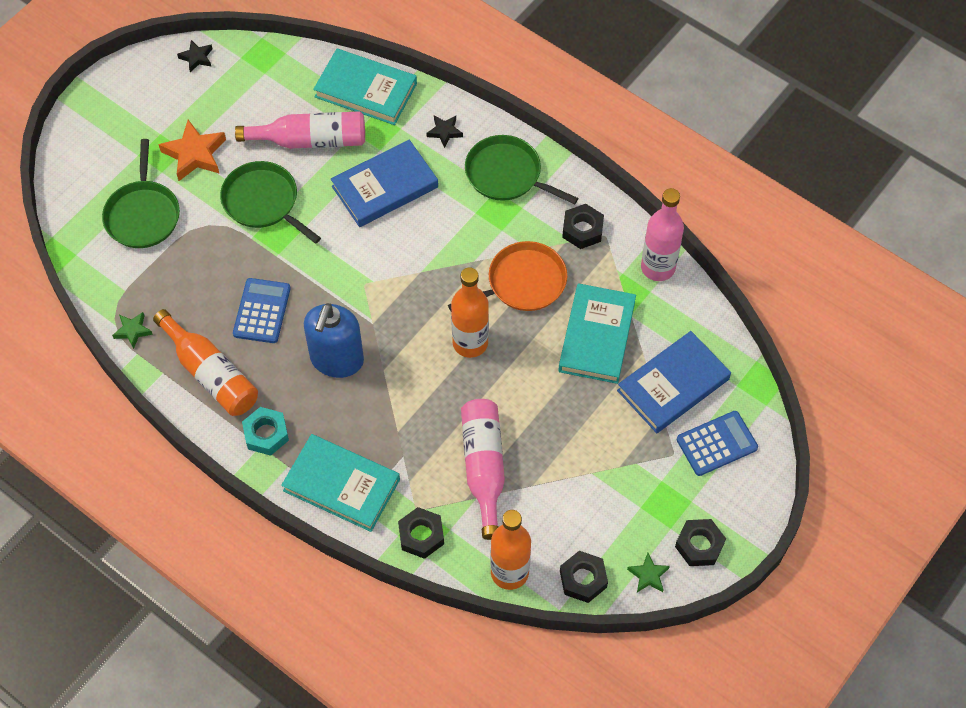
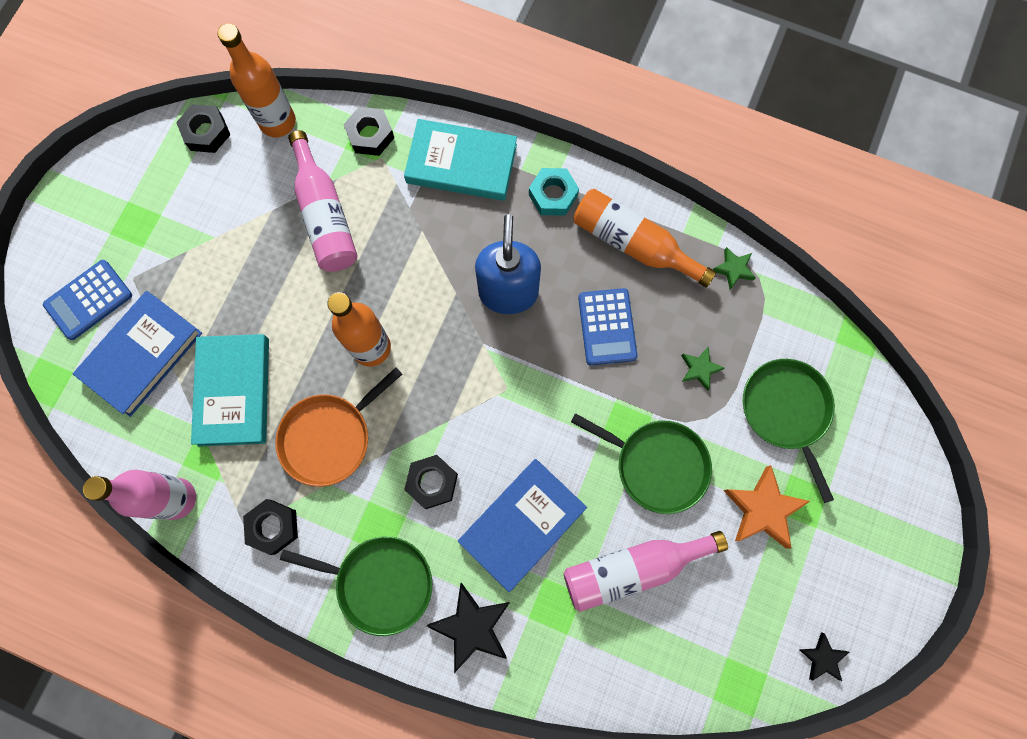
camera: 165 degrees right, 15 degrees up
turquoise book [313,49,417,125] -> none
black star [426,116,463,148] -> black star [427,583,510,673], size x1.80
green star [627,553,670,592] -> green star moved to [681,346,725,391]
black nut [675,519,726,566] -> black nut moved to [404,455,458,509]

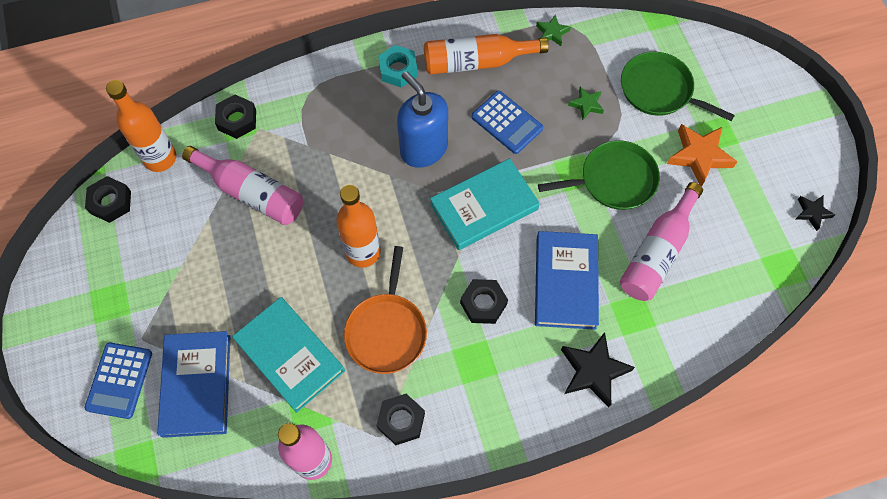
camera: 40 degrees left, 10 degrees down
green pan [280,536,433,636] -> none
turquoise book [404,119,517,201] -> turquoise book moved to [430,158,540,250]

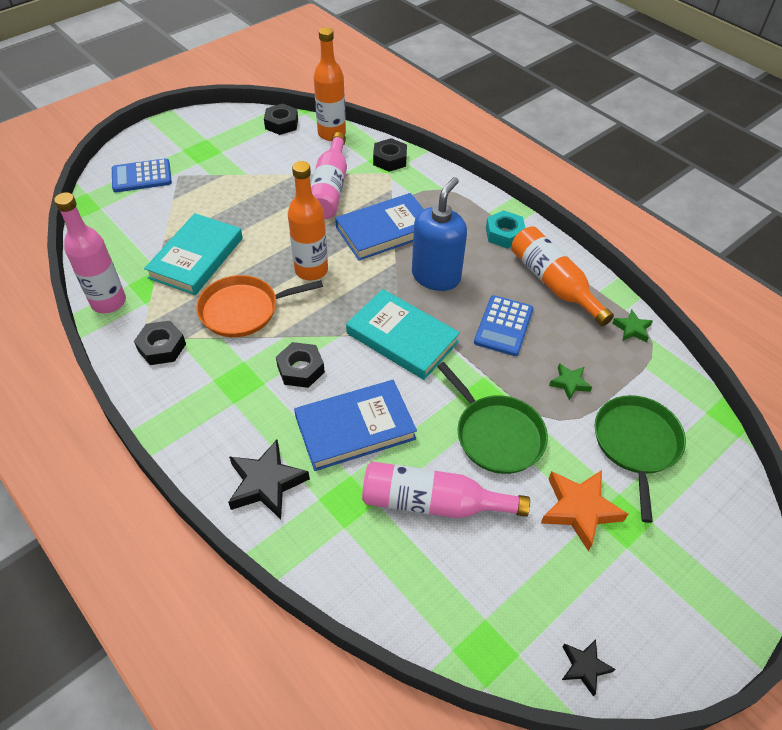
camera: 65 degrees right, 15 degrees down
blue book [157,331,230,438] -> blue book moved to [335,193,424,261]

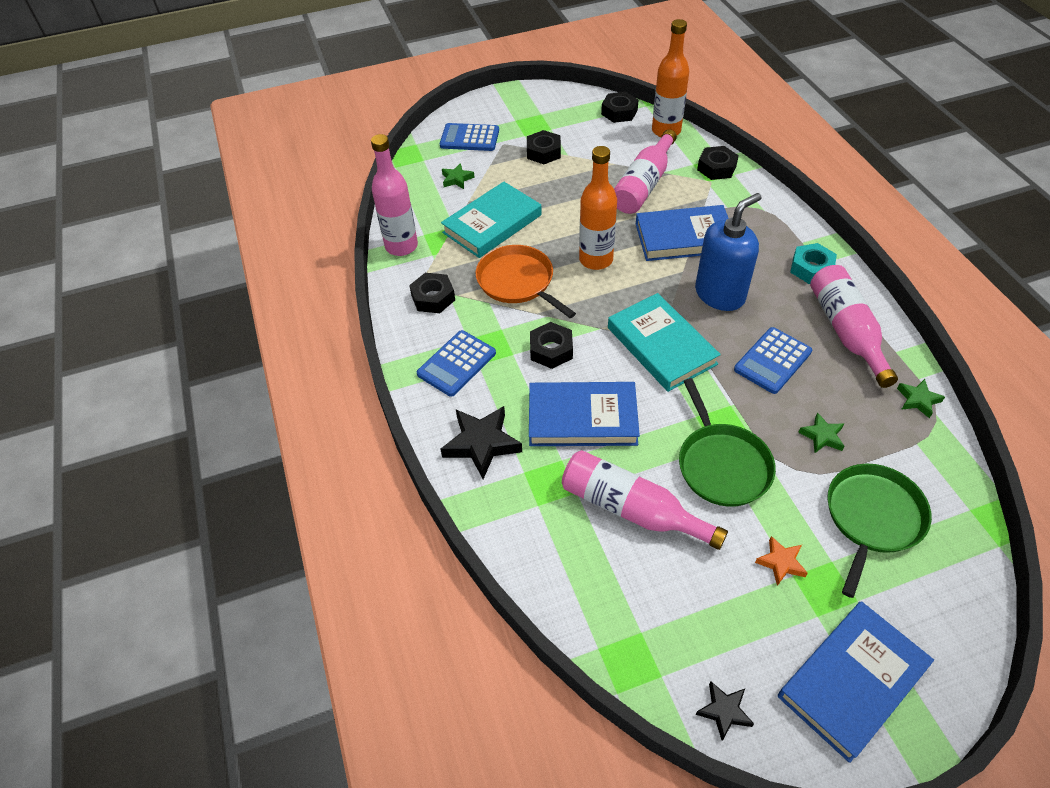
camera: 25 degrees right, 0 degrees up
orange pan [196,275,323,337] -> orange pan turned 45 degrees clockwise [475,245,576,318]
orange bottle [511,226,614,326] -> pink bottle [810,265,898,388]
orange star [541,470,628,551] -> orange star [755,536,808,586], size x0.55
none -> blue calculator [417,330,496,397]
none -> green star [442,163,475,189]
none -> black nut [527,130,561,164]
none -> blue book [778,601,934,763]

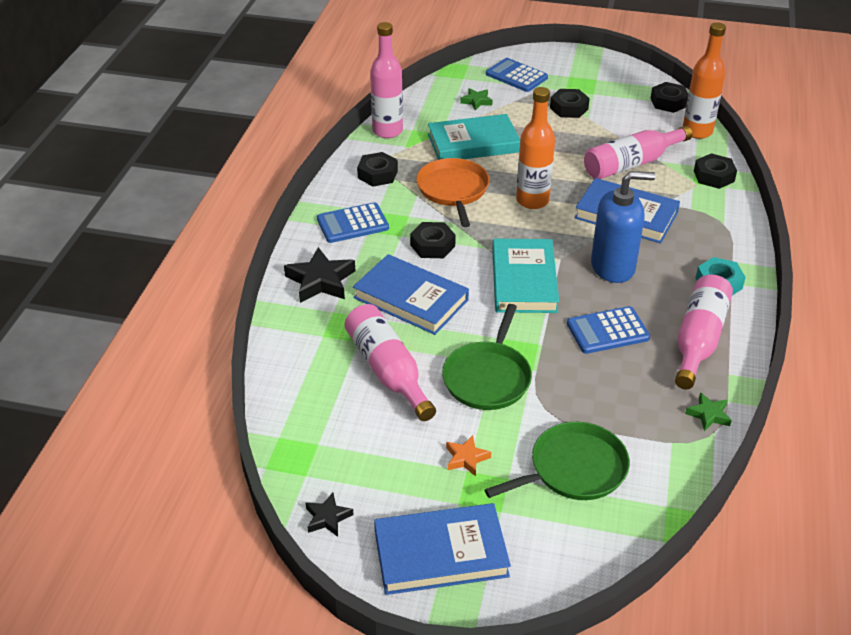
camera: 30 degrees right, 10 degrees down
green star [798,413,844,454] -> none

